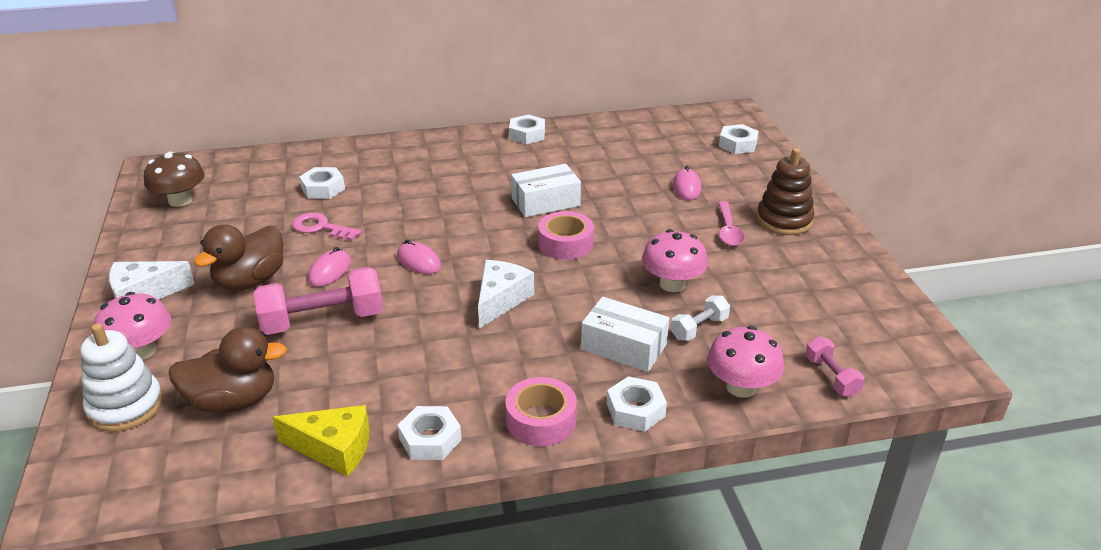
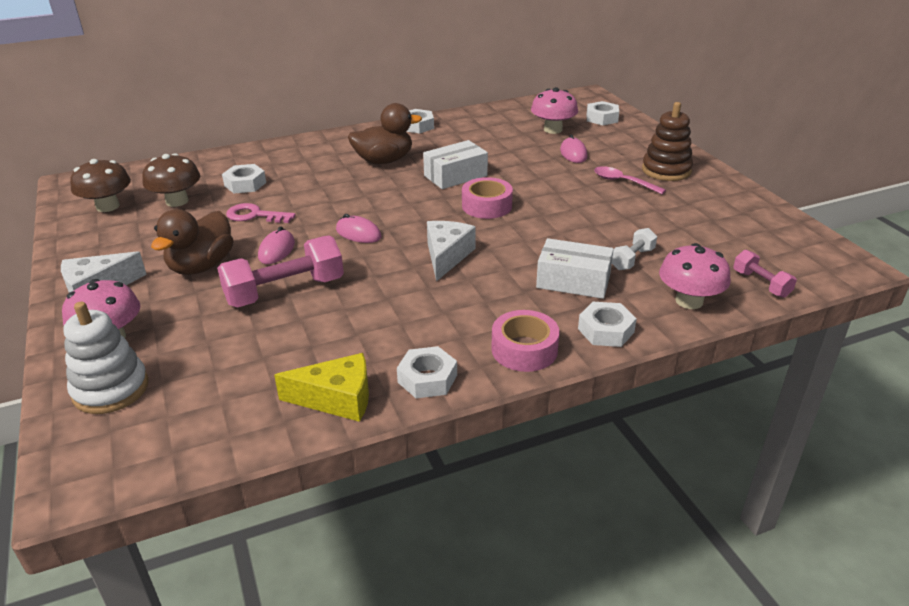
camera: 10 degrees left, 0 degrees up
brown duck [168,327,287,413] -> brown duck moved to [348,103,422,164]
pink mushroom [642,229,708,292] -> pink mushroom moved to [531,87,578,134]
pink spoon [718,201,744,246] -> pink spoon turned 135 degrees clockwise [594,166,666,194]
none -> brown mushroom [142,153,200,207]

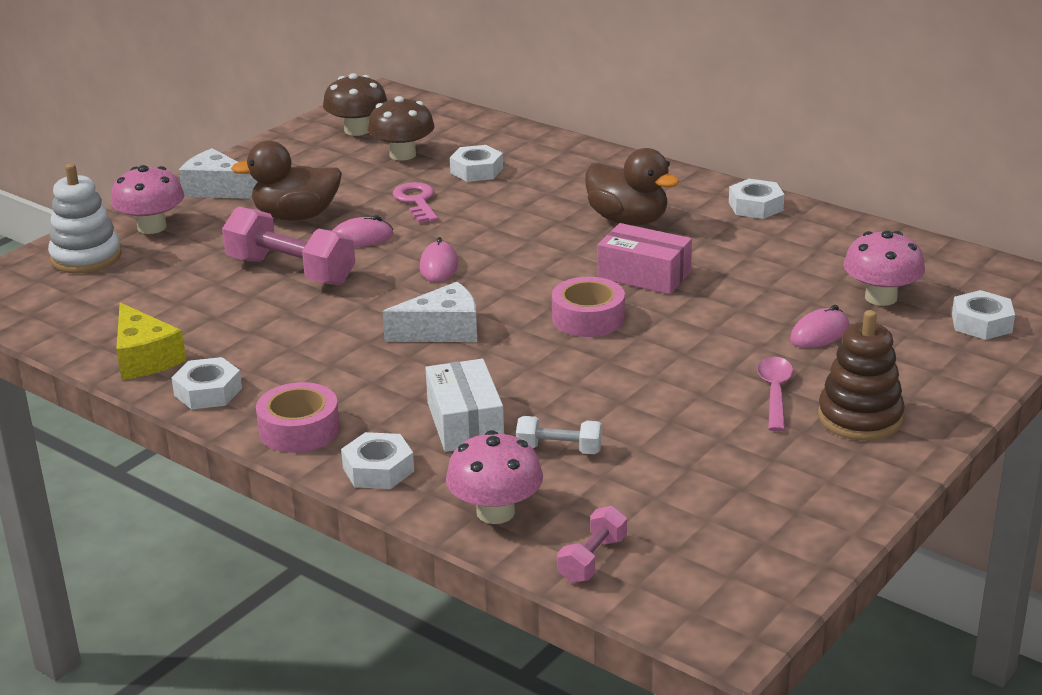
camera: 60 degrees right, 5 degrees down
white box [423,140,488,189] -> pink box [598,223,692,294]

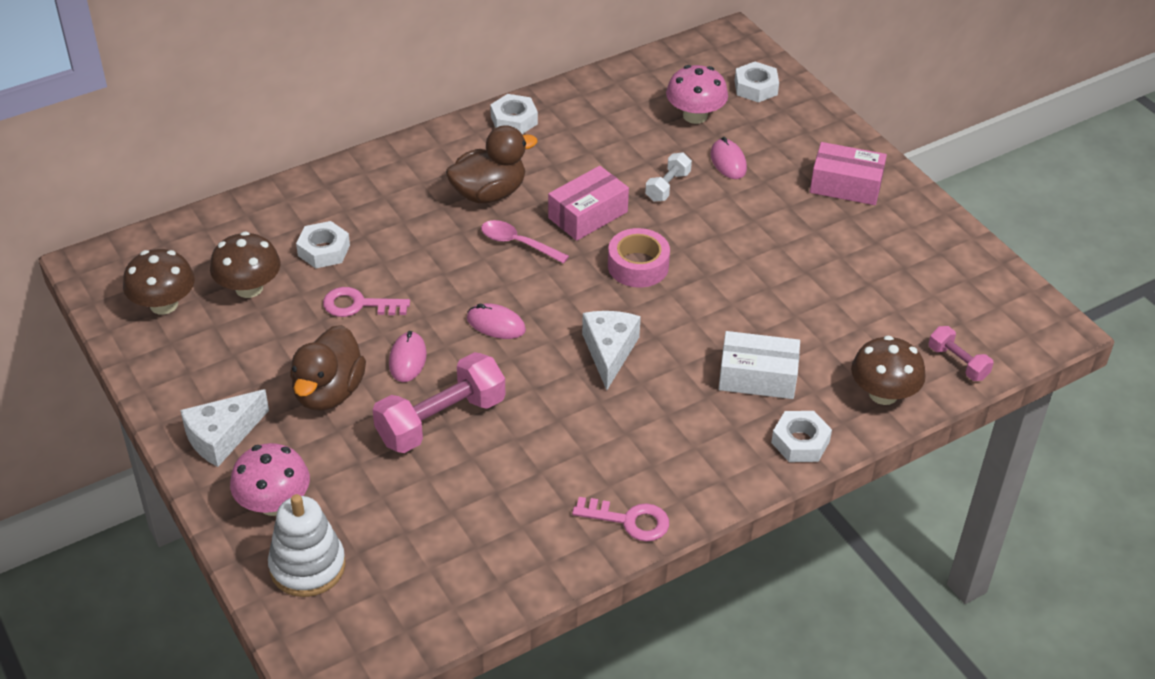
camera: 70 degrees left, 15 degrees up
yellow cheese [116,302,186,380] -> none
white nut [171,357,242,409] -> pink key [572,497,669,542]
pink tape [256,382,340,453] -> none
pink mushroom [446,430,543,524] -> brown mushroom [851,336,926,405]
white dumbbell [516,416,602,454] -> white dumbbell moved to [645,152,692,202]
pink spoon [757,356,793,432] -> pink spoon moved to [481,220,569,264]
brown stacking toy [818,310,905,441] -> pink box [810,142,887,205]

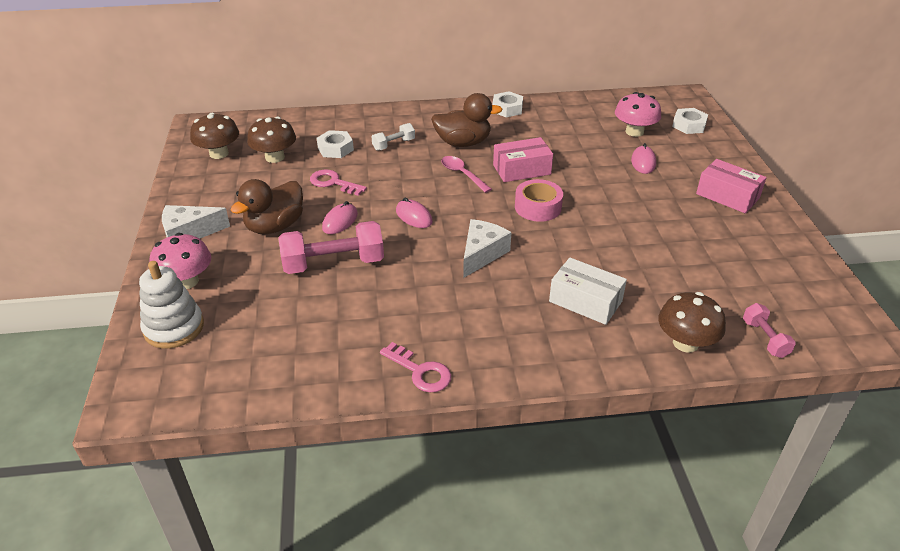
camera: 25 degrees right, 5 degrees down
white dumbbell [645,152,692,202] -> white dumbbell moved to [372,123,415,151]
white nut [771,411,832,462] -> none

